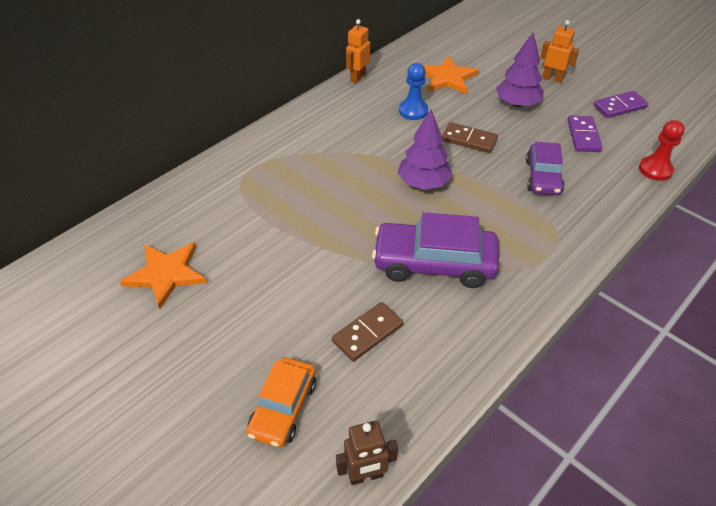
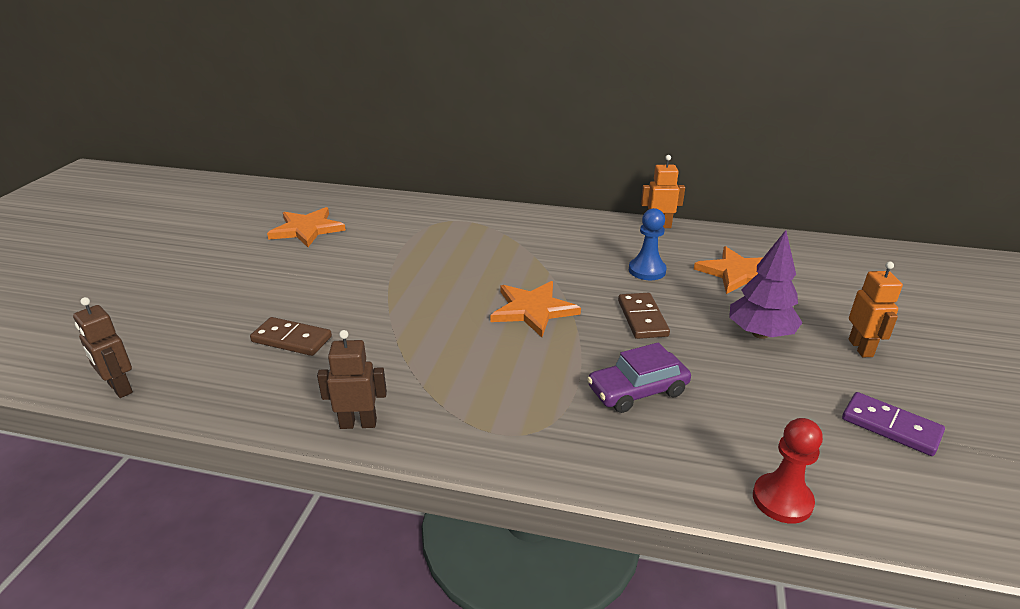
camera: 60 degrees right, 15 degrees down
orange car [246,357,316,448] -> none
purple car [372,212,499,288] -> none
purple tree [397,109,452,190] -> orange star [490,281,581,337]
purple domino [568,116,603,152] -> none
none -> brown robot [317,330,387,429]

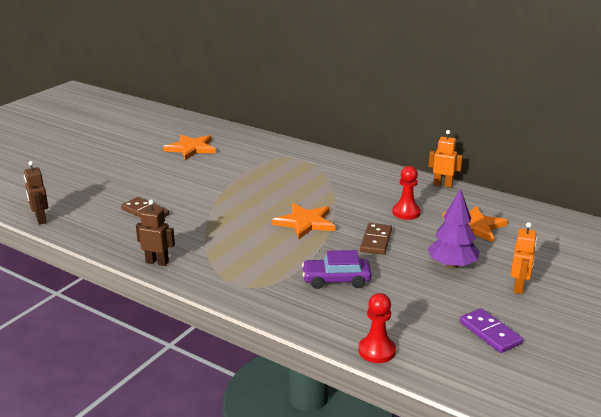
camera: 20 degrees right, 5 degrees down
blue pawn [629,208,667,280] -> red pawn [392,166,421,220]

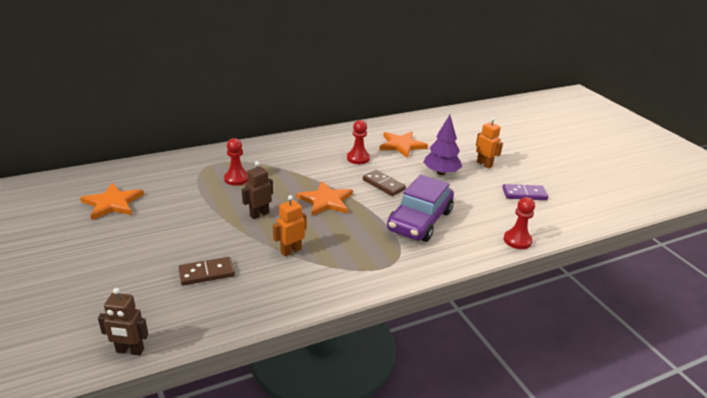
camera: 60 degrees left, 5 degrees up
brown robot [136,200,175,266] -> brown robot moved to [242,161,273,219]
purple car [302,250,371,289] -> purple car [387,175,454,242], size x1.58
orange robot [429,130,463,188] -> orange robot moved to [273,195,306,256]
none -> red pawn [224,138,248,186]

